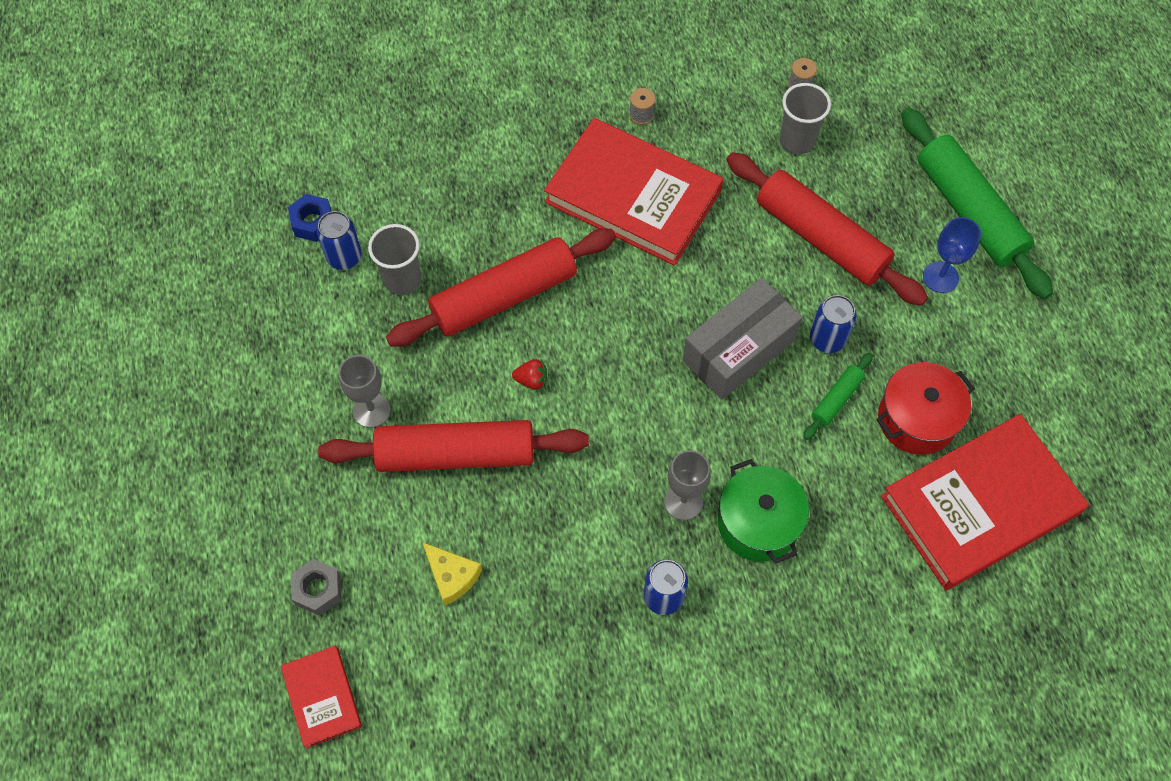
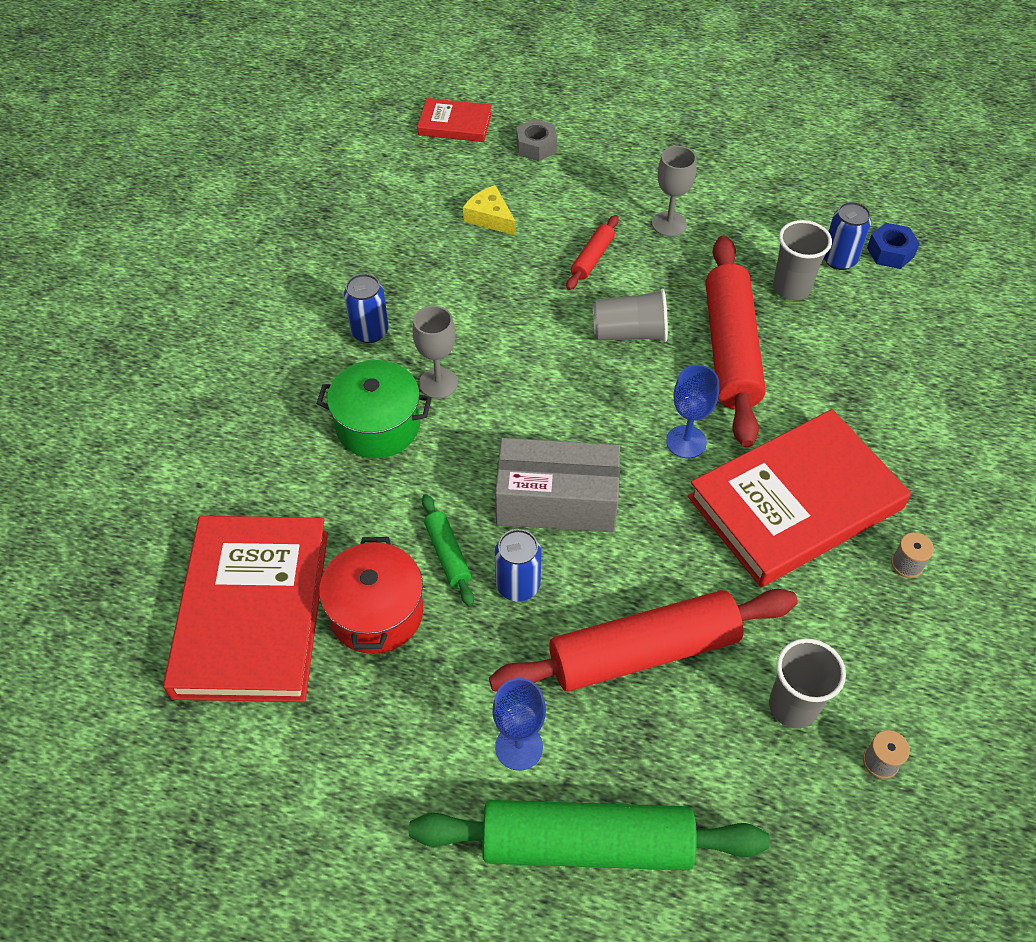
camera: 120 degrees right, 10 degrees down
red rolling pin [318,420,589,472] -> red rolling pin [566,215,619,290], size x0.45
yellow cheese [422,542,482,606] -> yellow cheese turned 60 degrees clockwise [463,185,516,236]
red strawberry [512,359,547,389] -> grey cup [592,289,668,342]
grey box [682,278,803,400] -> grey box turned 75 degrees counterclockwise [495,438,620,533]
none -> blue goblet [666,365,719,458]

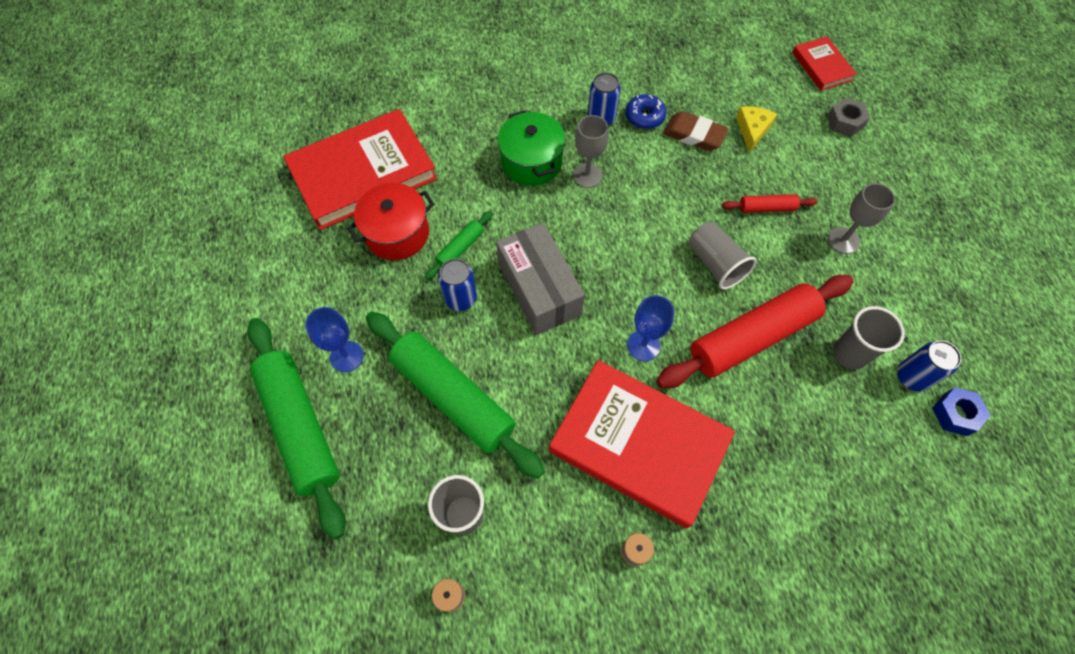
camera: 60 degrees right, 10 degrees up
red rolling pin [489,589,798,691] -> green rolling pin [366,312,545,479]
none -> blue donut [625,94,666,129]
none -> brown eraser [663,111,729,151]

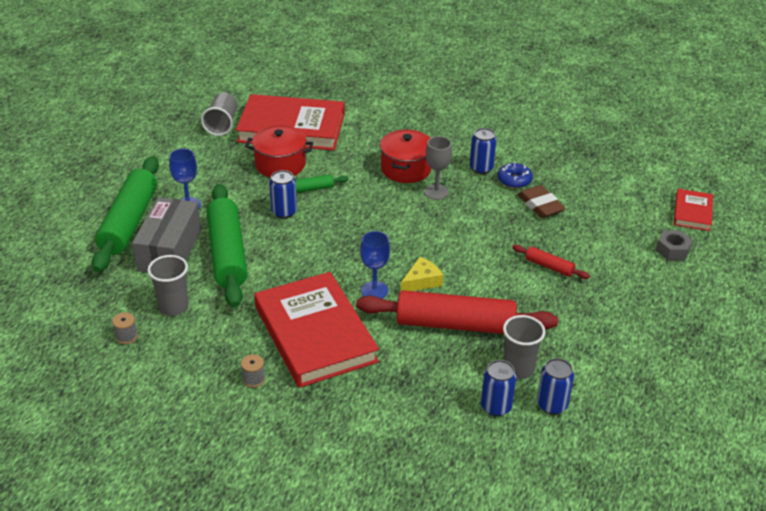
camera: 35 degrees right, 25 degrees down
grey box [496,223,585,335] -> grey box moved to [132,197,201,272]
green pot [498,110,565,186] -> red pot [380,130,432,183]
grey cup [689,222,757,290] -> grey cup moved to [201,92,237,136]
yellow cheese [736,106,777,152] -> yellow cheese moved to [401,257,443,291]
grey goblet [828,183,895,254] -> none
blue nut [932,388,991,436] -> none
none -> blue can [481,360,517,416]

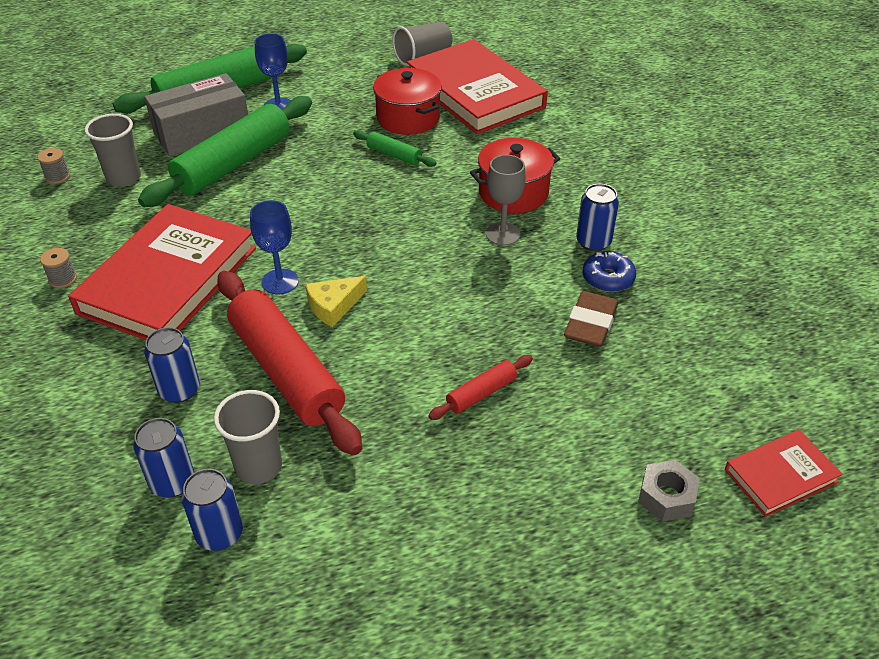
camera: 50 degrees right, 5 degrees up
blue can [269,170,297,219] -> blue can moved to [144,327,200,403]
yellow cheese [401,257,443,291] -> yellow cheese turned 135 degrees clockwise [305,276,367,327]
red rolling pin [512,245,590,279] -> red rolling pin turned 60 degrees clockwise [428,355,533,420]

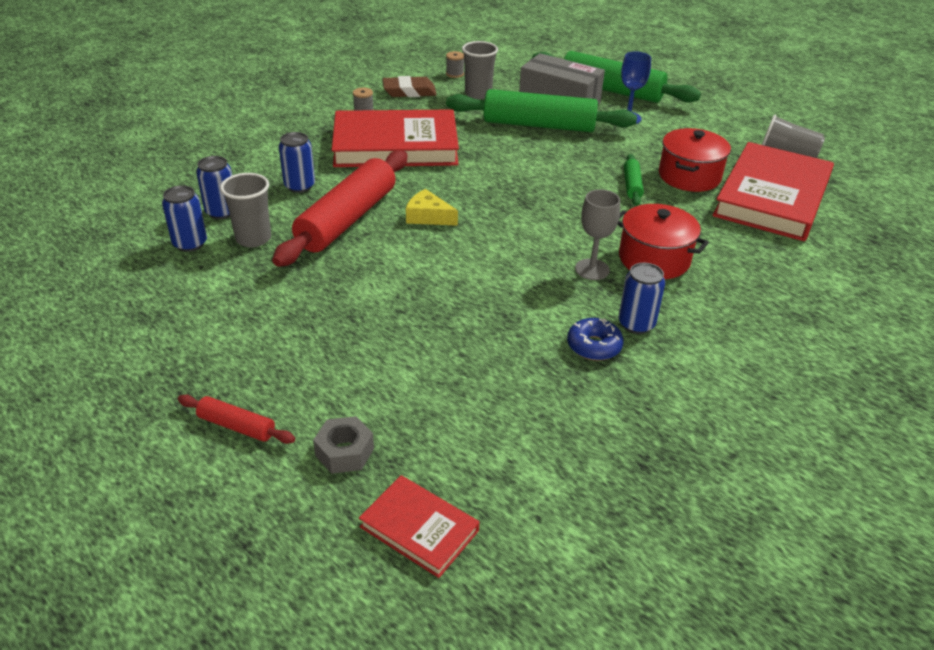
camera: 60 degrees right, 5 degrees down
blue goblet [250,200,299,295] -> none
red rolling pin [428,355,533,420] -> red rolling pin moved to [178,395,295,444]
brown eraser [564,291,618,347] -> brown eraser moved to [383,76,437,97]

